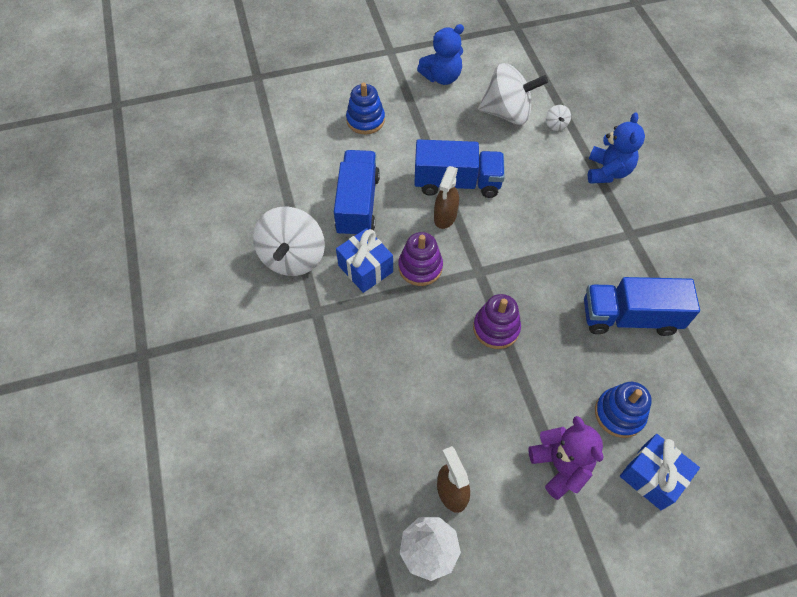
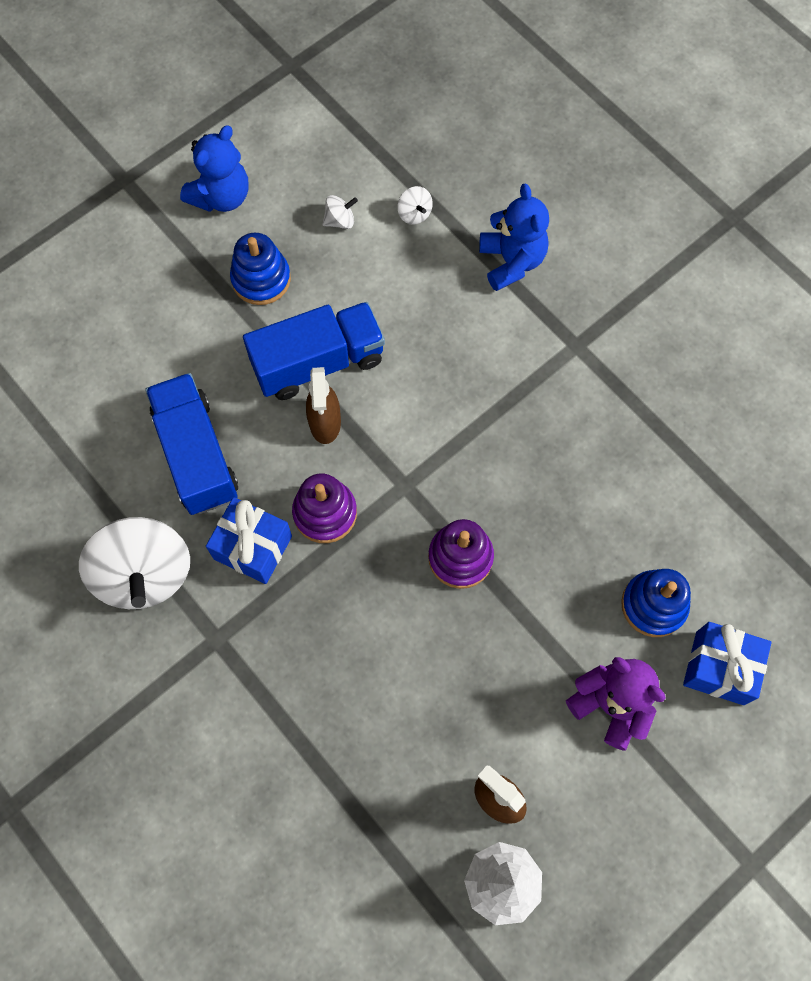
camera: 25 degrees left, 10 degrees up
blue stacking toy [346,83,385,134] -> blue stacking toy moved to [230,233,291,305]
white spinning top [478,63,548,125] -> white spinning top [322,195,358,229], size x0.41
blue truck [584,277,700,336] -> none

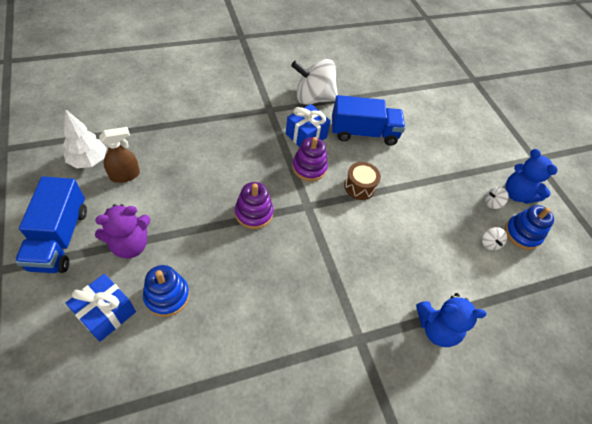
camera: 105 degrees right, 15 degrees down
blue stacking toy [230,233,291,305] -> blue stacking toy moved to [505,205,554,250]
blue truck [243,302,385,400] -> blue truck moved to [15,176,87,273]
brown spray bottle [306,367,341,444] -> brown drum [344,162,381,200]
white spinning top [397,186,433,225] -> white spinning top moved to [485,187,509,209]

